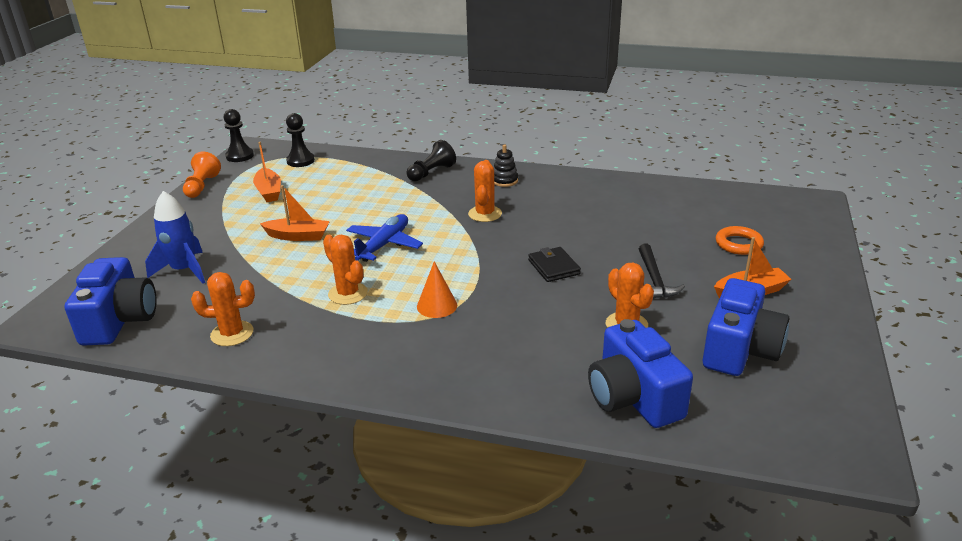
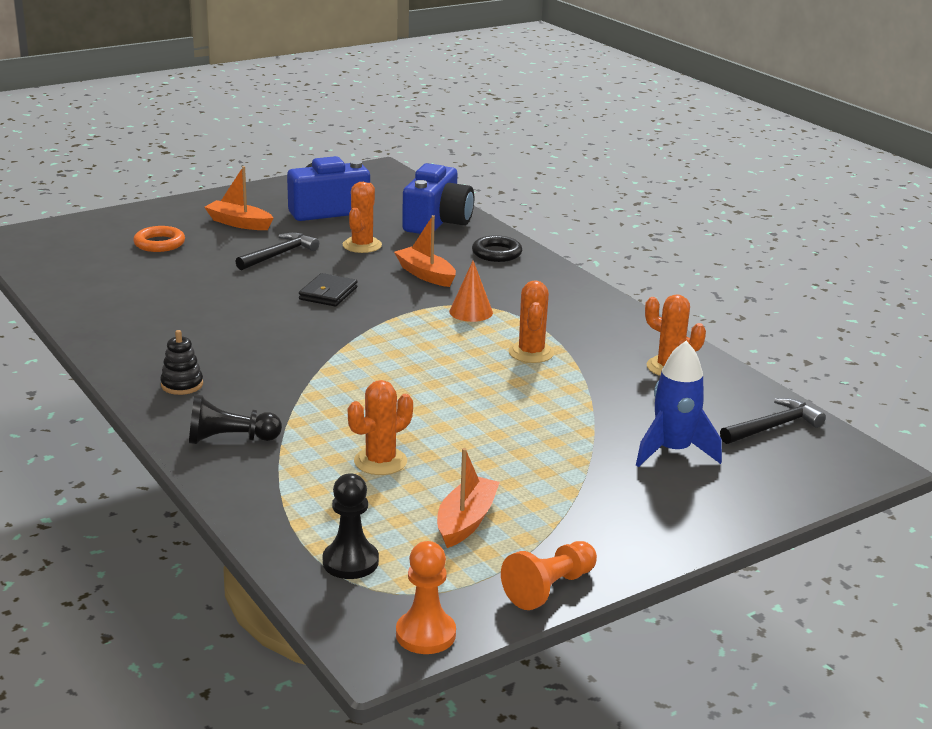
camera: 140 degrees left, 5 degrees down
blue camera [65,257,157,345] -> black hammer [720,398,826,444]
black pawn [224,109,254,162] -> orange pawn [396,541,456,654]
orange boat [260,185,330,241] -> orange boat moved to [394,215,456,287]
blue plane [346,214,423,262] -> none
orange cactus [468,160,502,222] -> orange cactus moved to [348,380,413,475]
none -> black ring [472,235,522,262]

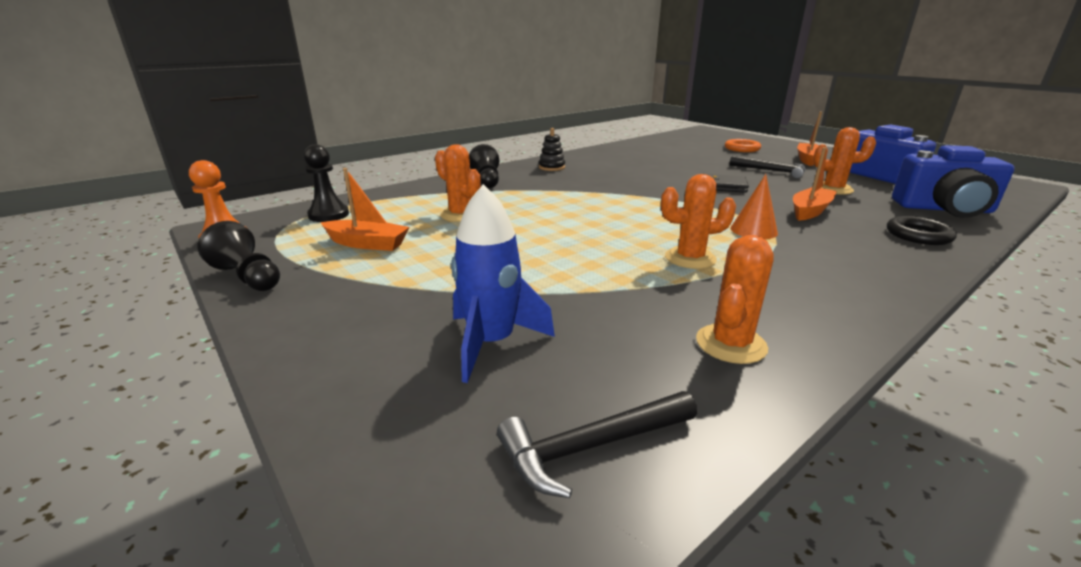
camera: 85 degrees right, 0 degrees up
orange pawn [501,541,597,610] -> black pawn [198,221,280,291]
black hammer [720,398,826,444] -> black hammer turned 105 degrees clockwise [497,391,697,498]

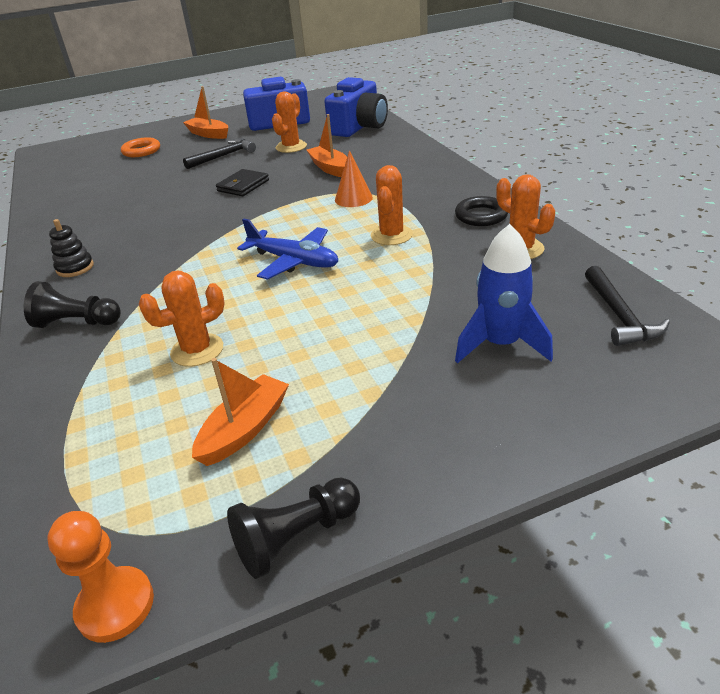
camera: 70 degrees left, 10 degrees up
black pawn [304,144,349,222] -> none
black ring [887,216,957,245] -> black ring moved to [455,196,508,226]
none -> blue plane [237,219,338,280]

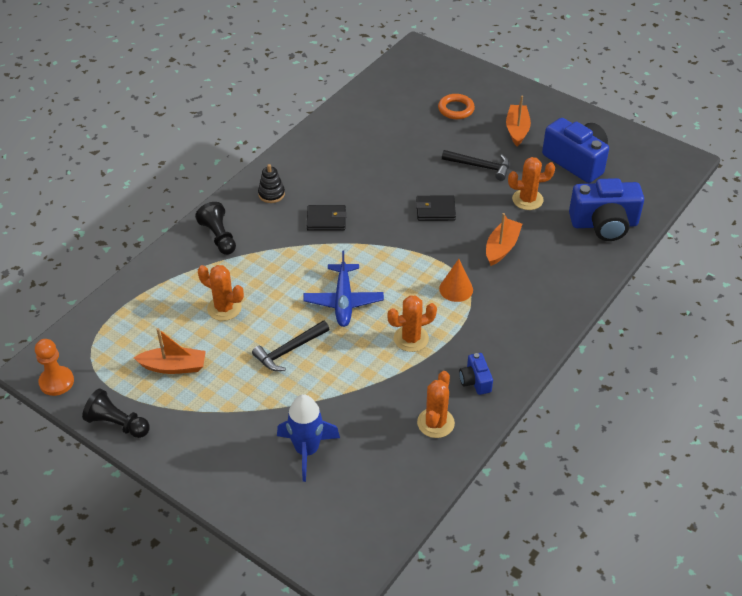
camera: 55 degrees right, 10 degrees up
black ring [455,196,508,226] -> blue camera [459,353,493,395]
black hammer [585,266,670,346] -> black hammer moved to [252,320,329,371]
none -> black wallet [307,205,347,230]

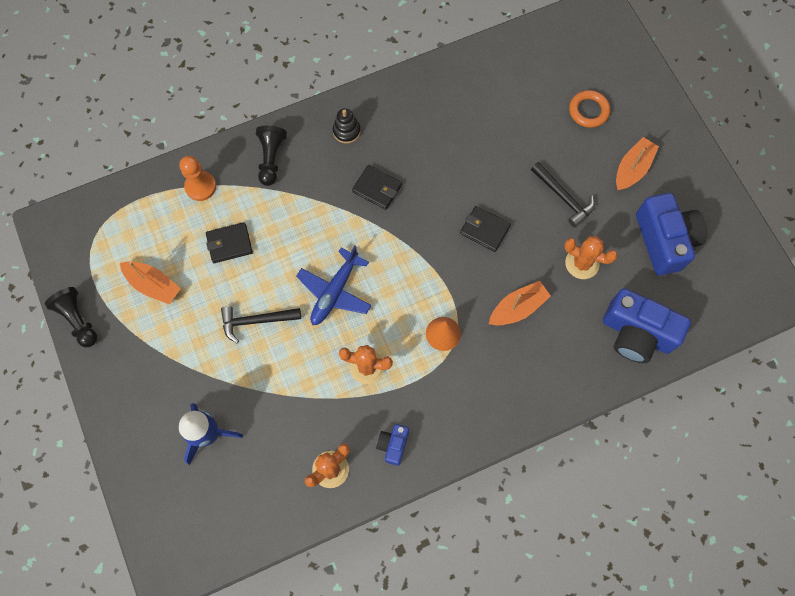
camera: 30 degrees right, 25 degrees up
orange pawn [35,339,74,396] -> orange pawn moved to [179,156,216,201]
orange cactus [198,265,244,321] -> black wallet [206,222,253,263]

